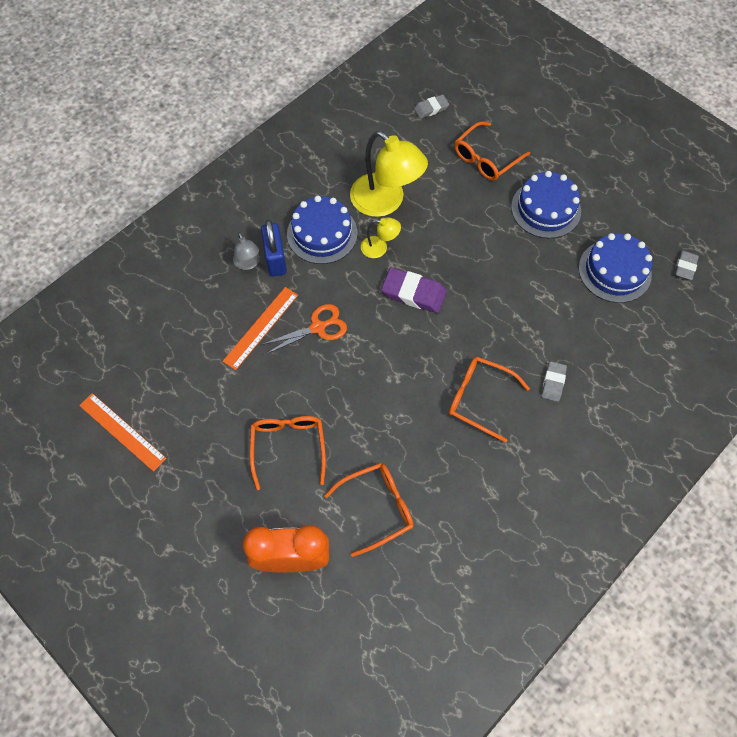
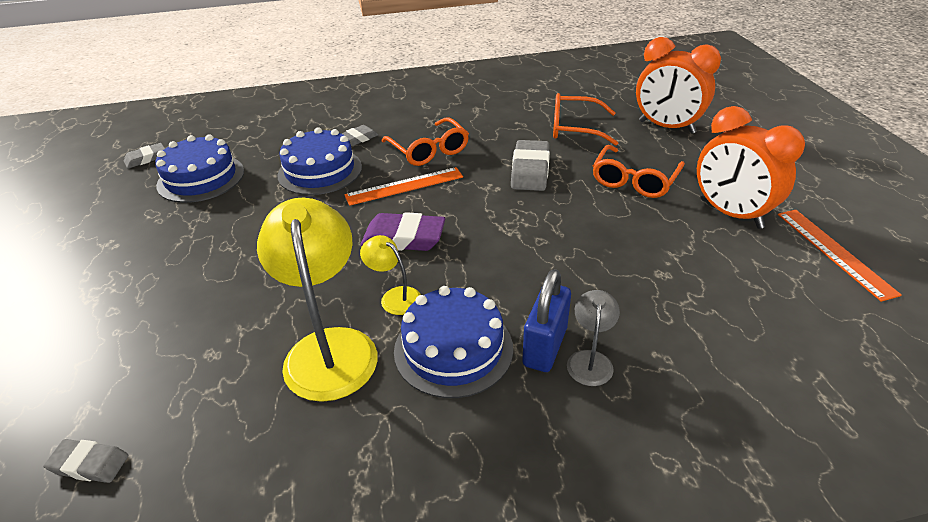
camera: 145 degrees left, 25 degrees down
orange ruler [223,287,298,370] -> orange ruler moved to [344,167,463,206]
orange scissors [261,304,347,355] -> none
purple eraser [381,268,447,313] -> purple eraser turned 45 degrees counterclockwise [360,212,445,251]
orange glasses [455,122,530,181] -> none
blue cake [511,171,581,239] -> blue cake moved to [277,127,362,195]
none -> grey eraser [511,140,550,191]
none -> orange clock [697,106,805,229]

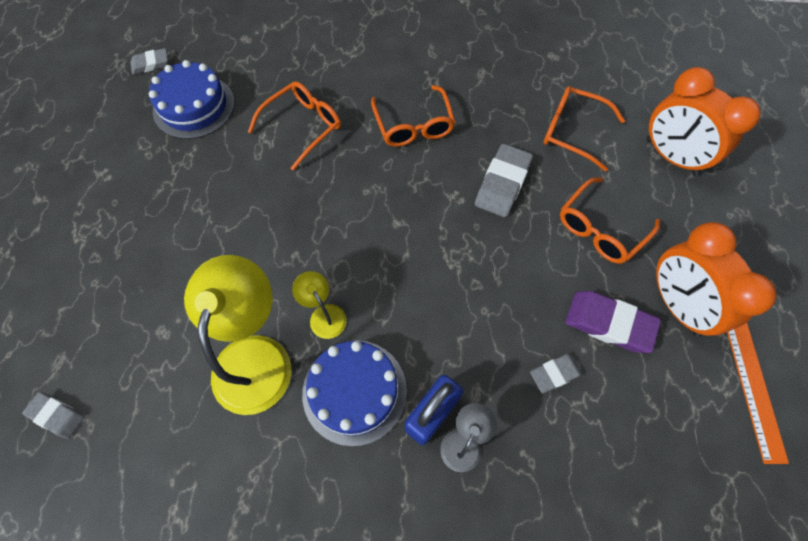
camera: 15 degrees right, 25 degrees up
blue cake [277,127,362,195] -> orange glasses [248,81,341,171]
grey eraser [342,125,379,146] -> grey eraser moved to [530,353,583,393]
orange ruler [344,167,463,206] -> none
purple eraser [360,212,445,251] -> purple eraser moved to [565,291,661,353]

